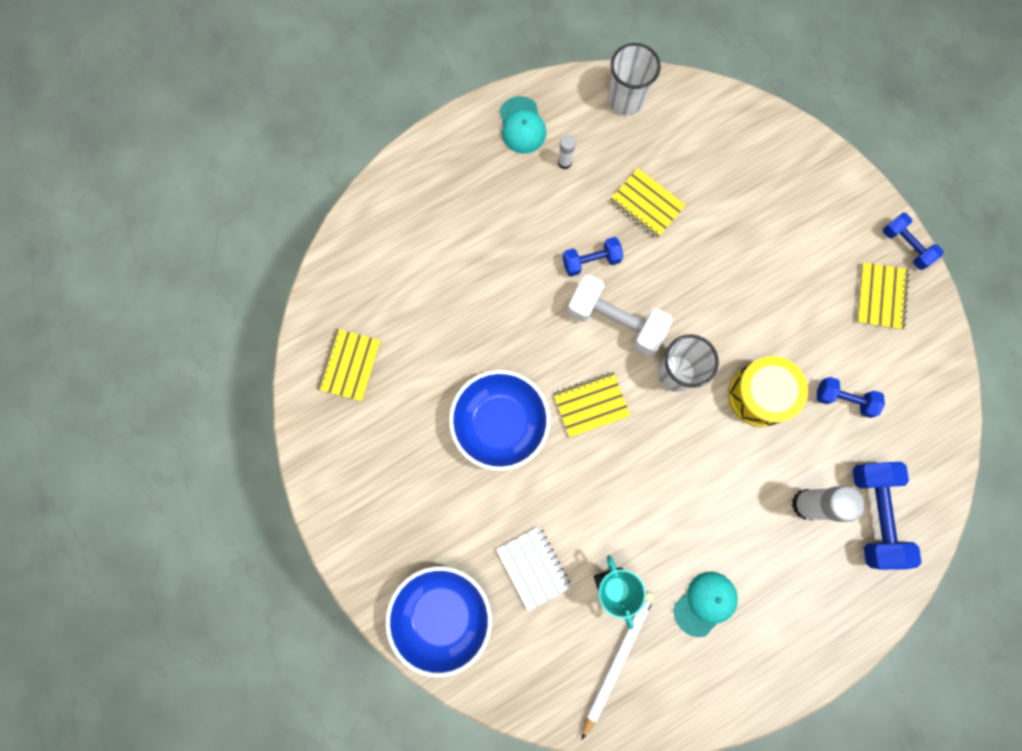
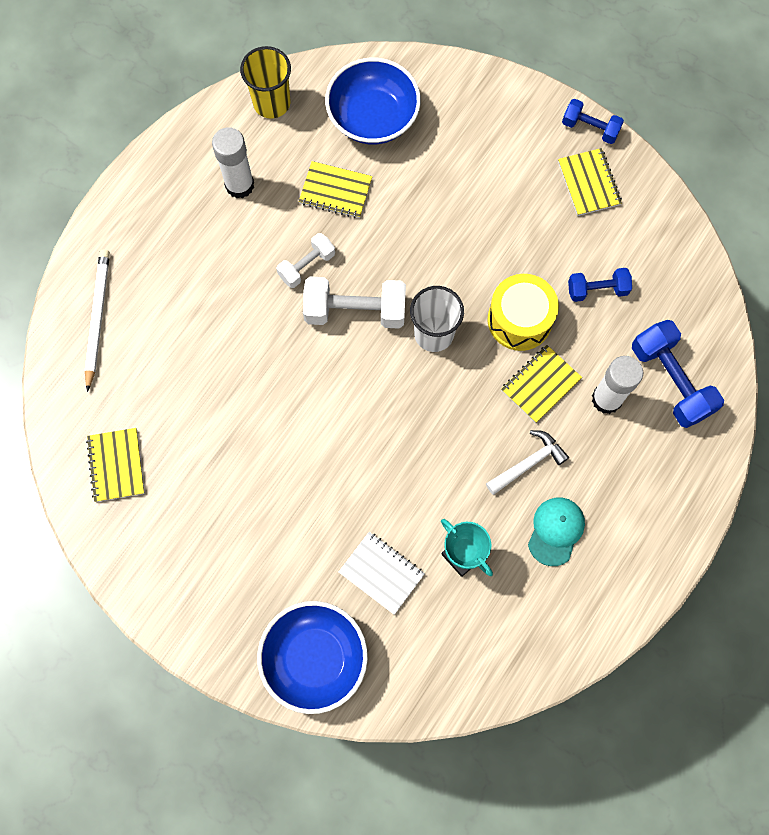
camera: 25 degrees left, 5 degrees down
blue bowl [449,370,551,471] -> blue bowl moved to [325,58,421,144]
turquoise cap [500,96,546,154] -> none
yellow notebook [553,372,630,437] -> yellow notebook moved to [501,345,582,423]
white glue stick [558,135,576,169] -> white glue stick [212,127,254,198], size x1.97
blue dumbbell [563,237,624,277] -> white dumbbell [276,233,335,288]
white pencil [582,591,655,740] -> white pencil moved to [85,250,110,392]
white cup [608,43,661,115] -> yellow cup [240,46,291,119]
none -> white hammer [486,430,569,495]

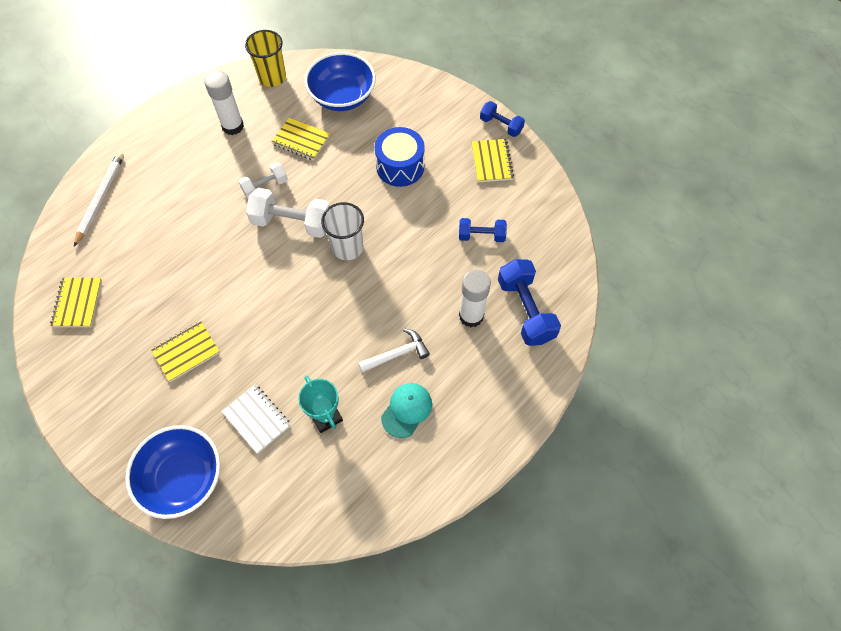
camera: 10 degrees right, 10 degrees down
yellow drum [488,274,559,351] -> none
yellow notebook [501,345,582,423] -> yellow notebook moved to [151,321,220,382]
none -> blue drum [375,127,425,187]

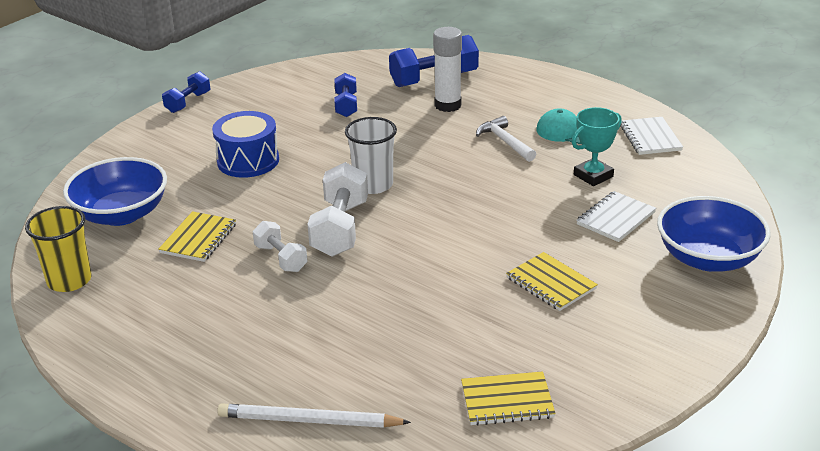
camera: 95 degrees left, 30 degrees down
white glue stick [204,71,244,135] -> none
yellow notebook [472,139,514,182] -> none
none -> white notebook [620,117,683,155]

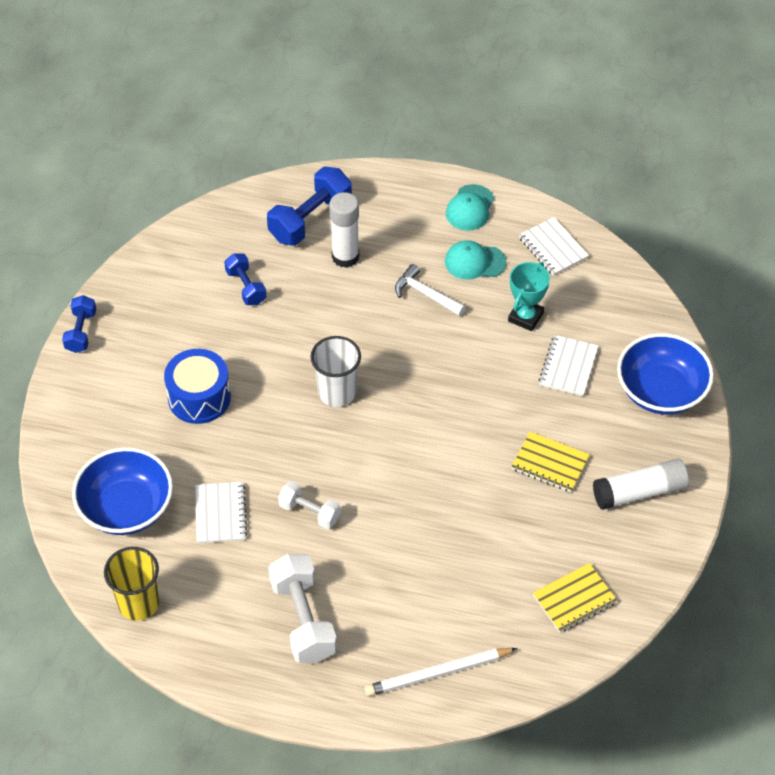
camera: 25 degrees left, 20 degrees up
yellow notebook [158,211,236,262] -> white notebook [195,482,247,543]
white dumbbell [307,162,368,257] -> white dumbbell moved to [268,554,337,663]
none -> turquoise cap [446,184,494,230]
none -> white glue stick [593,459,689,510]

